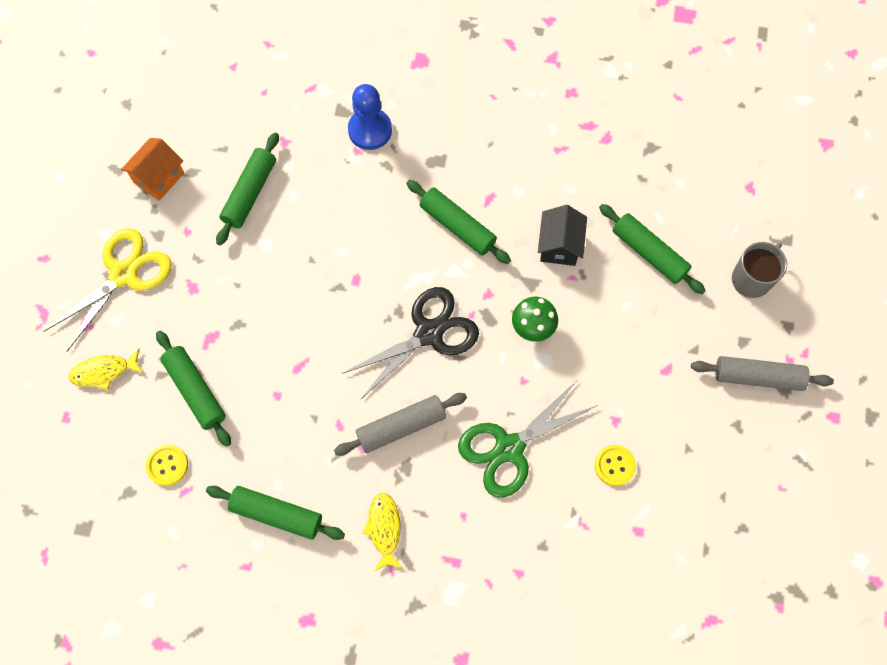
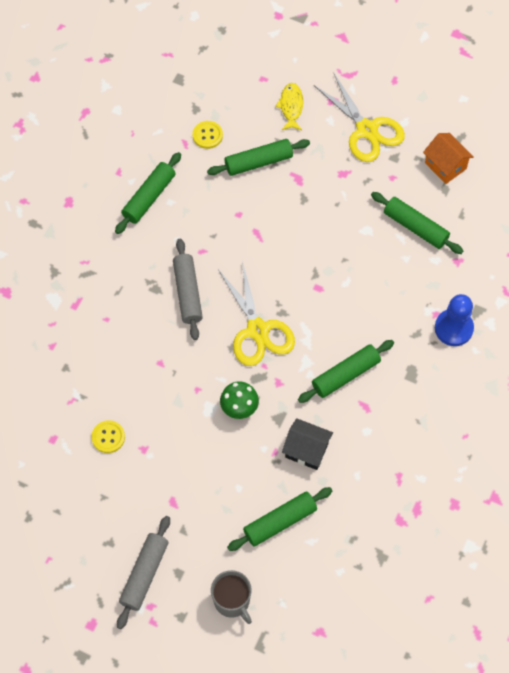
camera: 105 degrees right, 5 degrees down
black scissors [342,287,479,400] -> yellow scissors [218,261,295,366]
yellow fish [362,493,402,571] -> none
green scissors [458,380,598,498] -> none

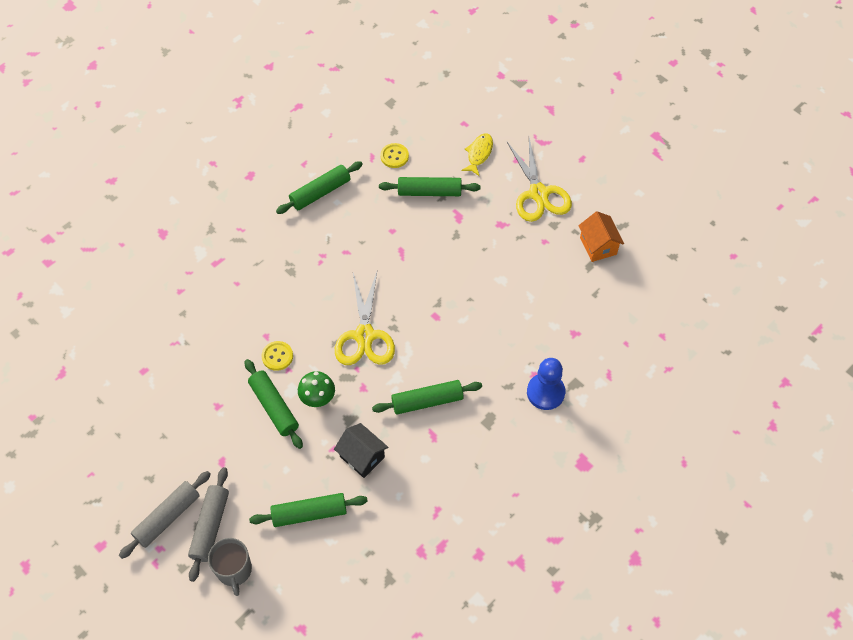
camera: 20 degrees right, 5 degrees down
yellow button [92,420,125,453] -> yellow button moved to [261,341,293,371]
grey rolling pin [173,239,203,340] -> grey rolling pin moved to [188,467,229,582]
green rolling pin [371,192,463,254] -> green rolling pin moved to [245,359,303,449]

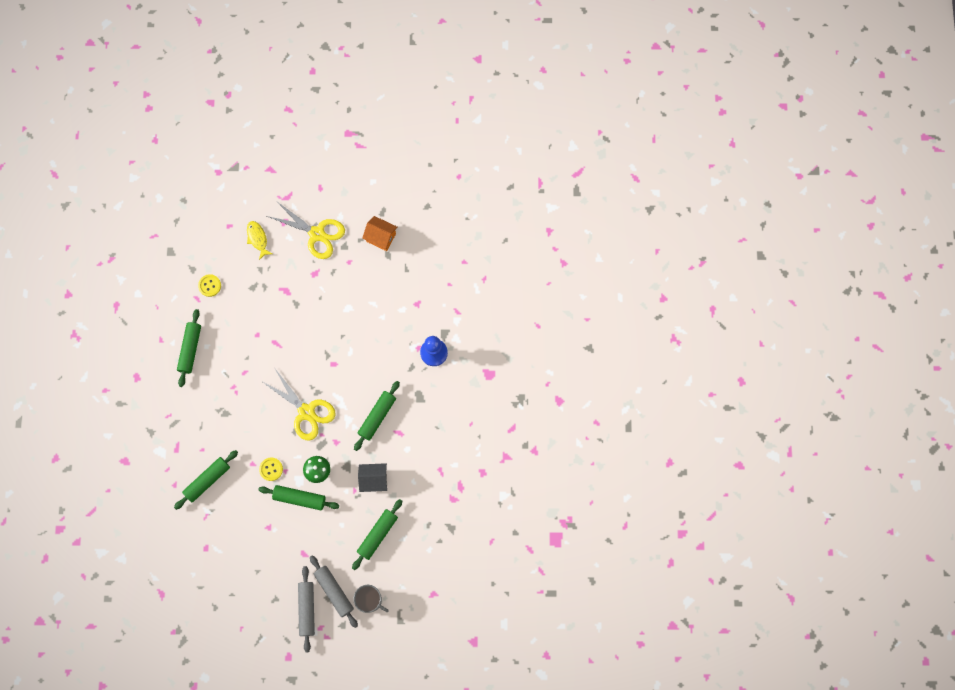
camera: 45 degrees left, 15 degrees up
green rolling pin [379,177,481,196] -> green rolling pin moved to [174,450,238,510]

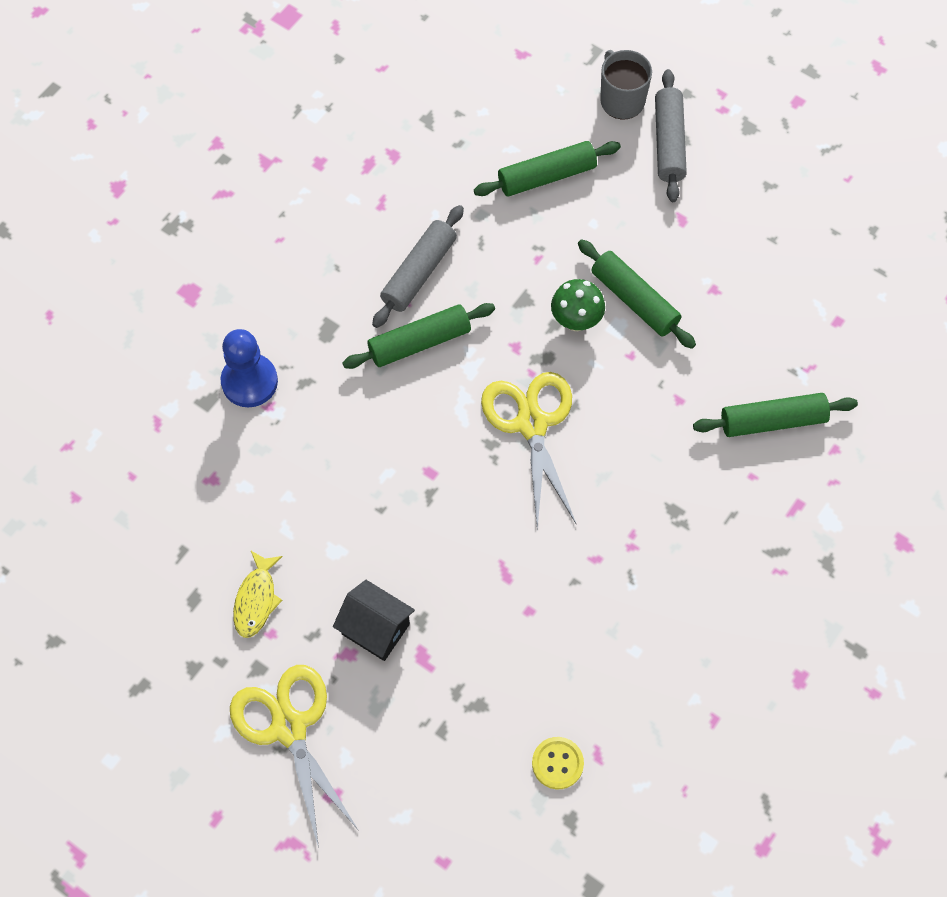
camera: 145 degrees left, 10 degrees down
green rolling pin [177,309,201,387] -> none
yellow fish [247,221,272,260] -> yellow fish moved to [233,551,283,638]
yellow button [259,457,283,481] -> none
grey rolling pin [298,566,315,652] -> grey rolling pin moved to [372,205,464,328]
black house [358,463,387,492] -> black house moved to [333,580,415,661]
orange house [362,216,398,251] -> none

